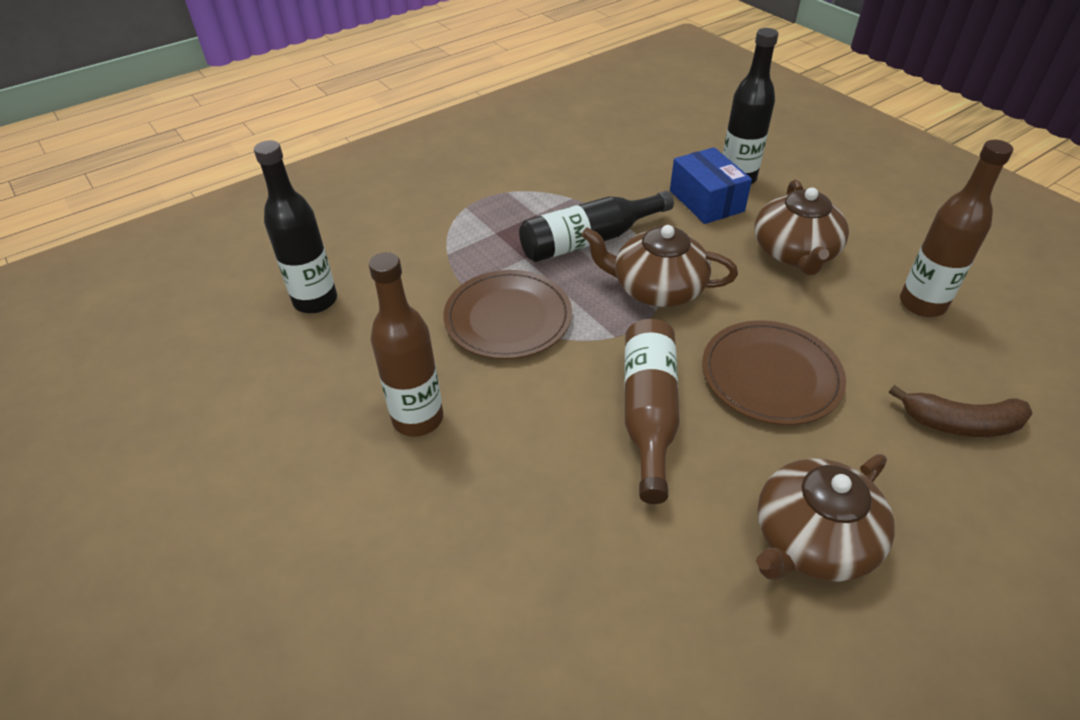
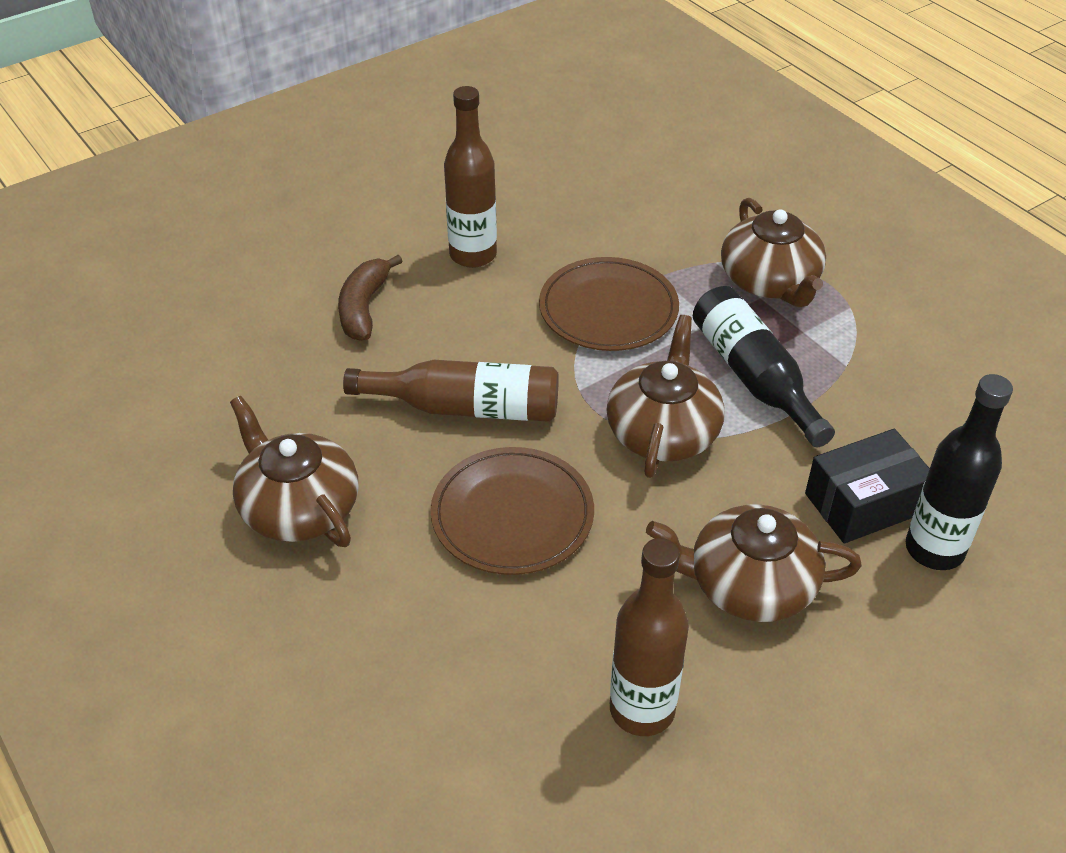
camera: 90 degrees right, 0 degrees up
black bottle [254,140,337,313] -> none
blue box [670,147,752,224] -> black box [805,429,930,543]
brown banana [889,385,1033,437] -> brown banana moved to [338,255,402,341]
none -> brown teapot [721,198,826,307]

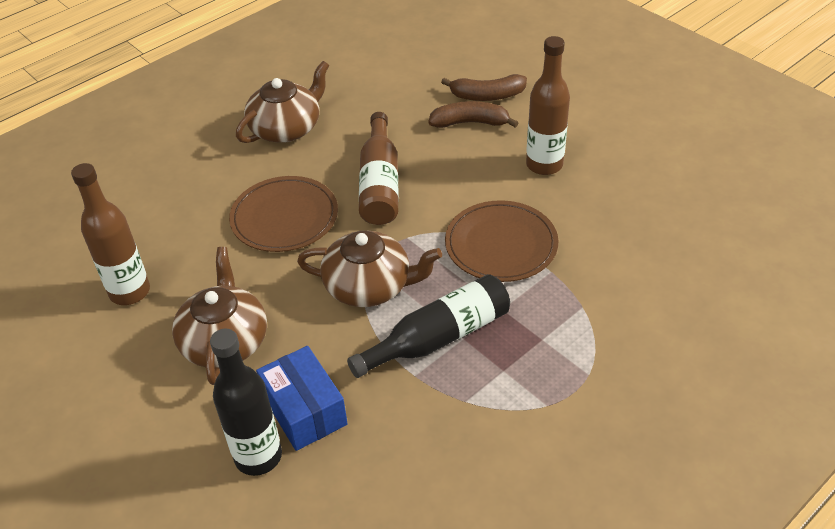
camera: 85 degrees right, 0 degrees up
brown teapot [721,198,826,307] -> none
black box [805,429,930,543] -> blue box [256,346,348,451]
none -> brown banana [441,74,527,101]

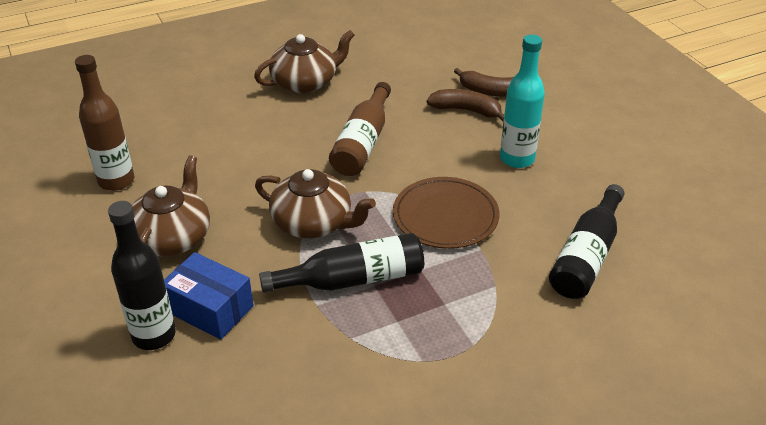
camera: 15 degrees right, 5 degrees down
brown plate [229,176,338,252] -> none
blue box [256,346,348,451] -> blue box turned 45 degrees counterclockwise [164,252,254,340]
brown bottle [526,36,570,175] -> turquoise bottle [500,35,545,168]
none -> black bottle [549,184,624,299]

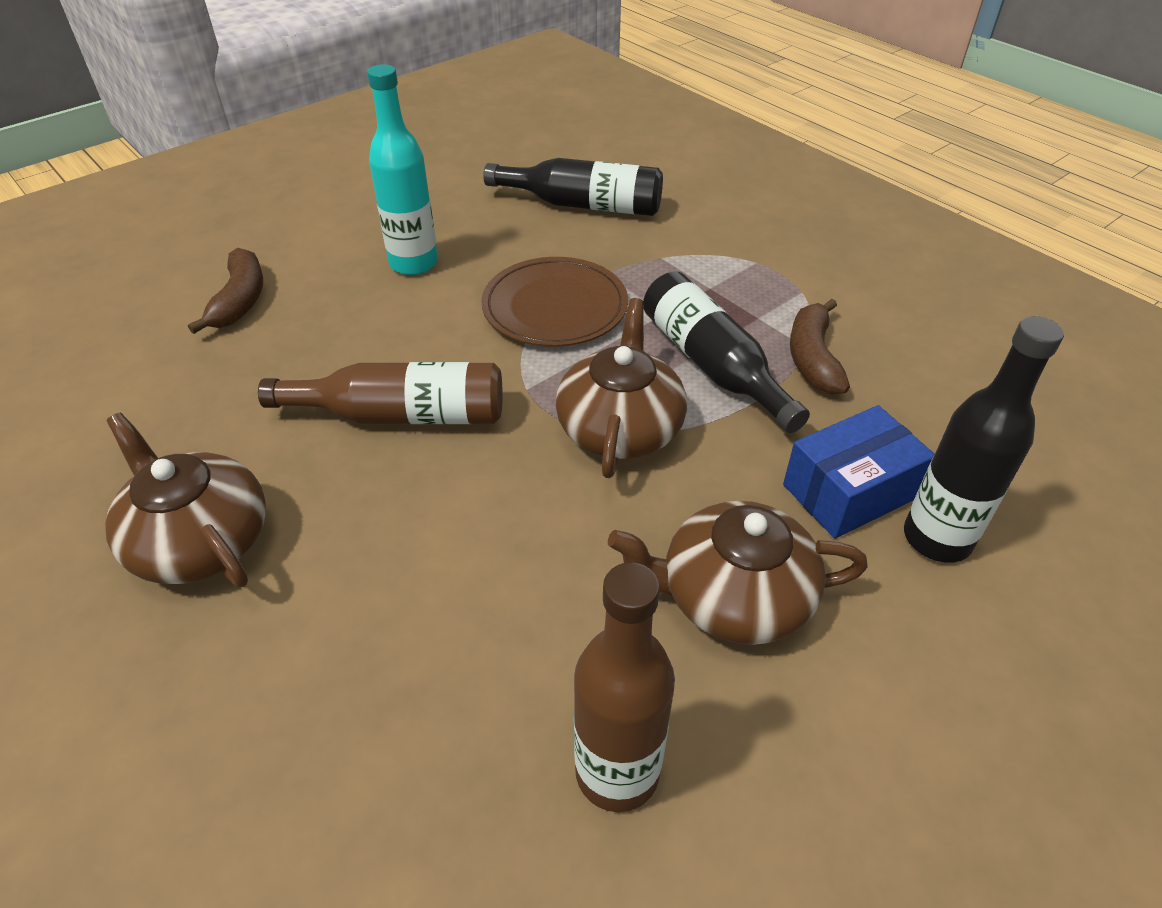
camera: 105 degrees left, 5 degrees up
blue box [164,252,254,340] -> blue box turned 45 degrees clockwise [783,405,935,539]
brown banana [427,89,504,121] -> brown banana moved to [790,299,850,394]

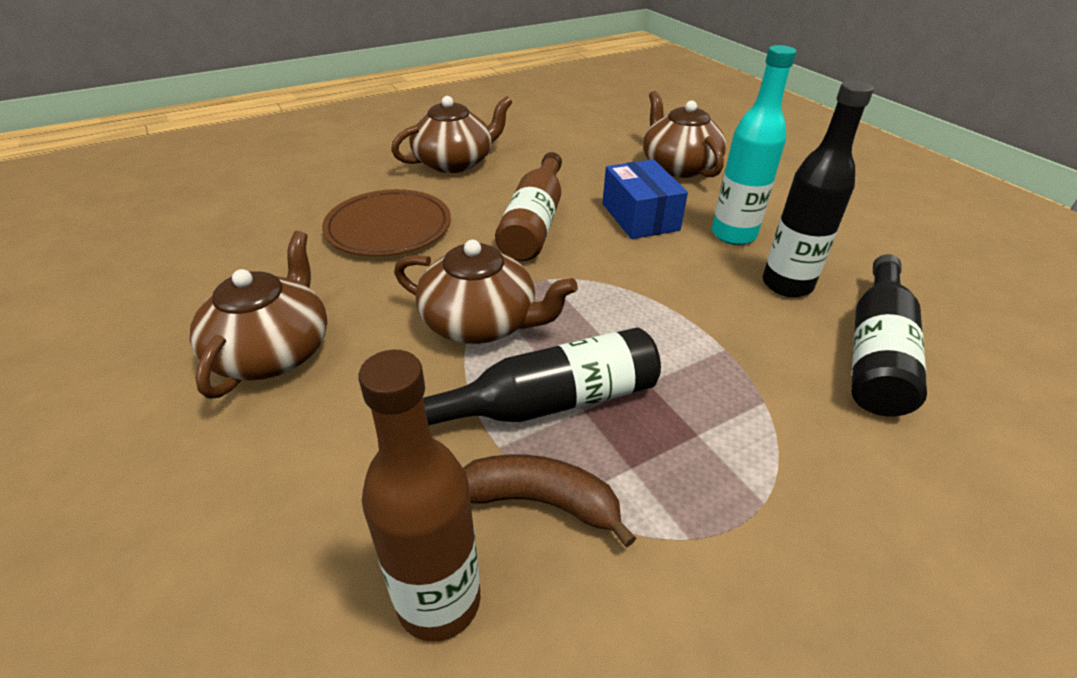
camera: 100 degrees right, 5 degrees down
brown banana [188,248,263,334] -> brown teapot [643,91,727,178]
brown plate [481,257,628,347] -> brown plate moved to [322,189,451,256]
brown bottle [574,562,675,812] -> brown bottle moved to [358,350,481,642]
blue box [783,405,935,539] -> blue box moved to [603,160,688,239]
black bottle [904,316,1064,563] -> black bottle moved to [763,81,874,297]

